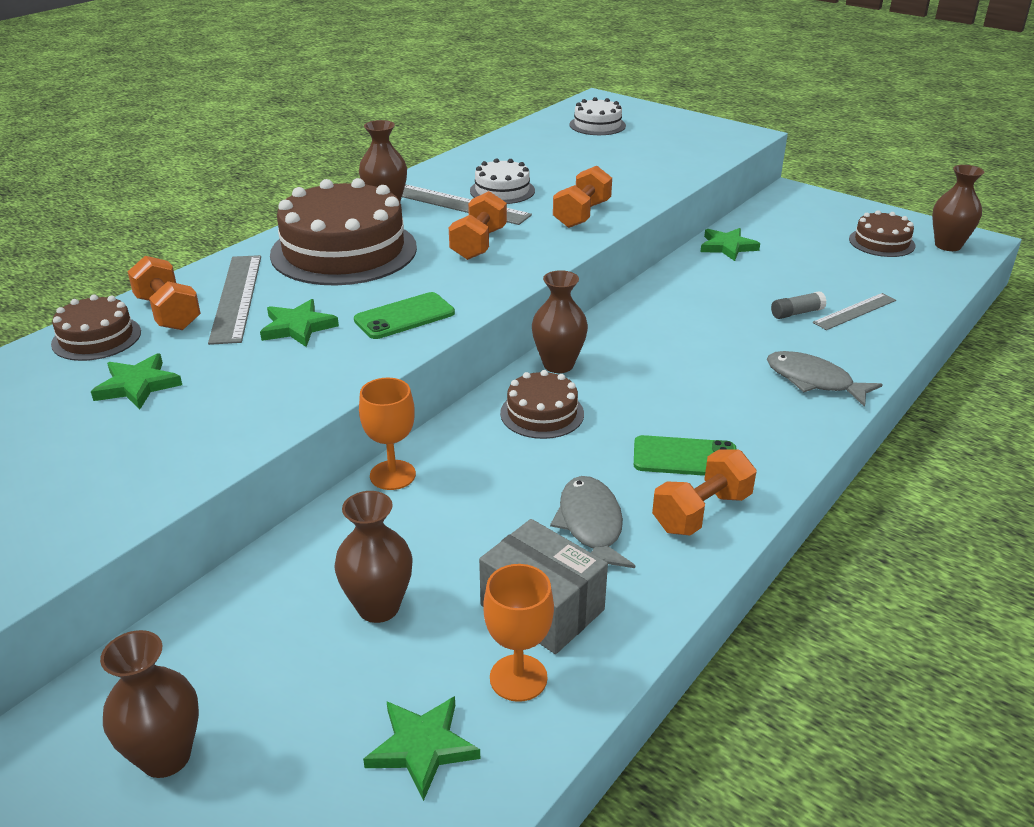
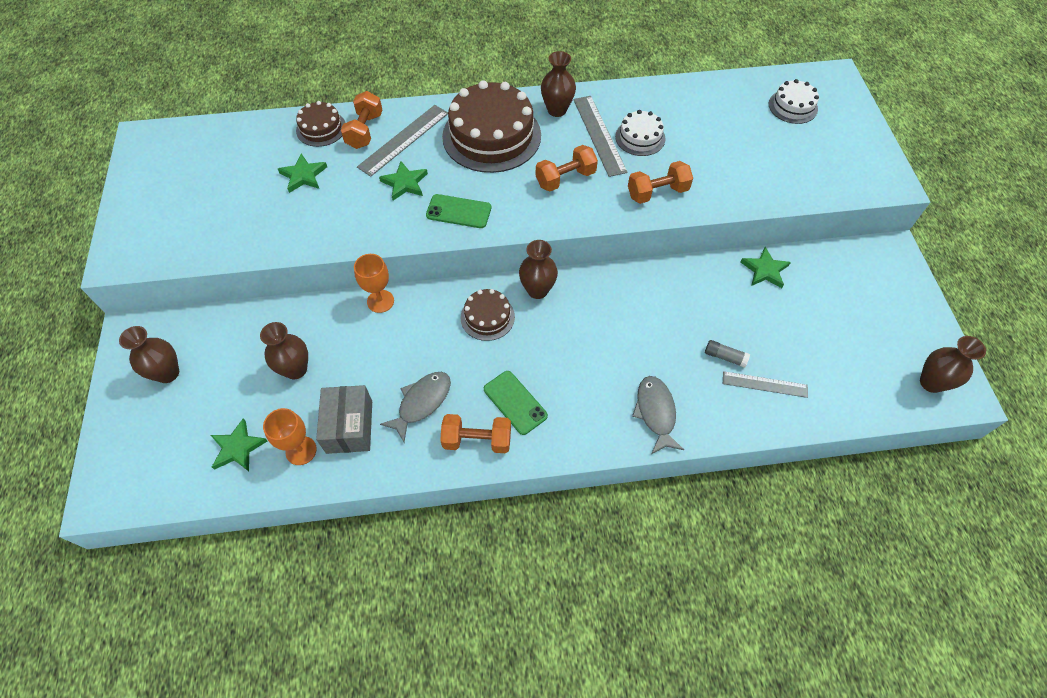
camera: 45 degrees right, 25 degrees up
brown cake [849,210,915,257] -> none

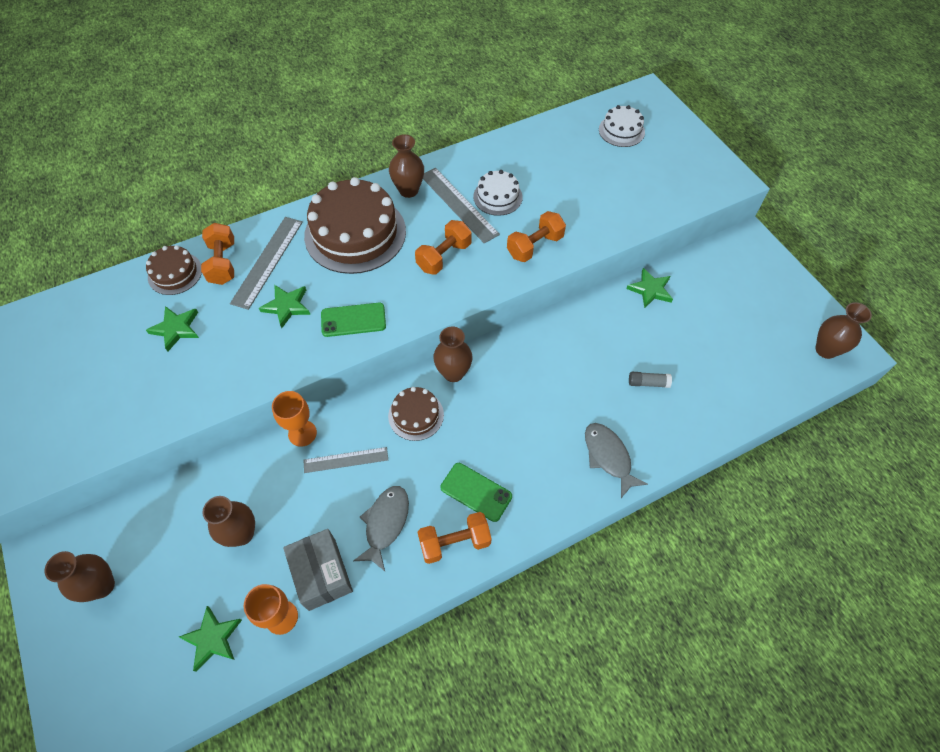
camera: 20 degrees left, 0 degrees up
grey ruler [723,371,808,398] -> grey ruler moved to [304,447,388,473]

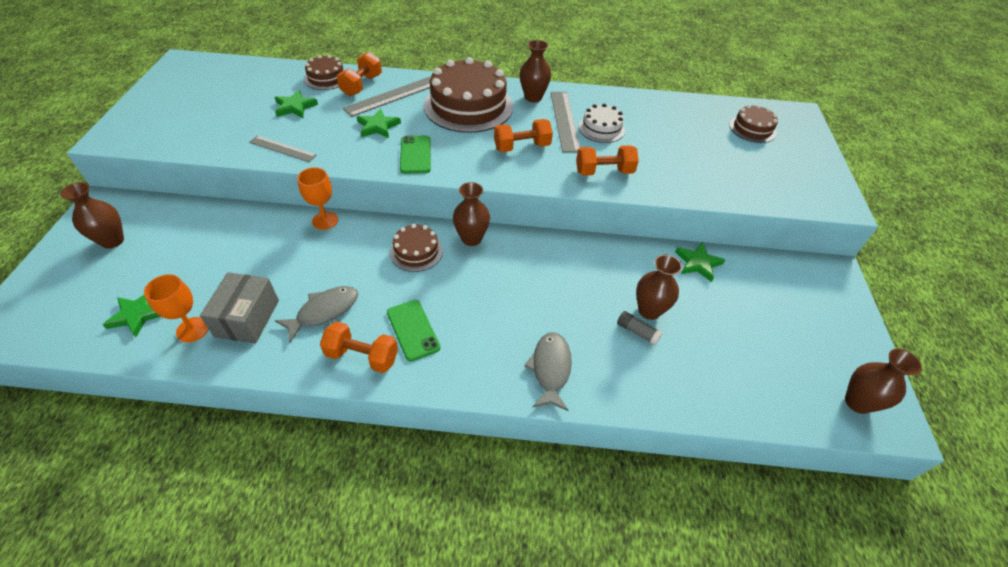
camera: 30 degrees right, 10 degrees down
brown vase [202,496,255,547] -> brown vase moved to [636,255,682,320]
grey ruler [304,447,388,473] -> grey ruler moved to [249,136,317,162]
green phone [321,303,386,337] -> green phone turned 60 degrees clockwise [400,136,431,174]
white cake [599,105,645,147] -> brown cake [729,105,778,143]

